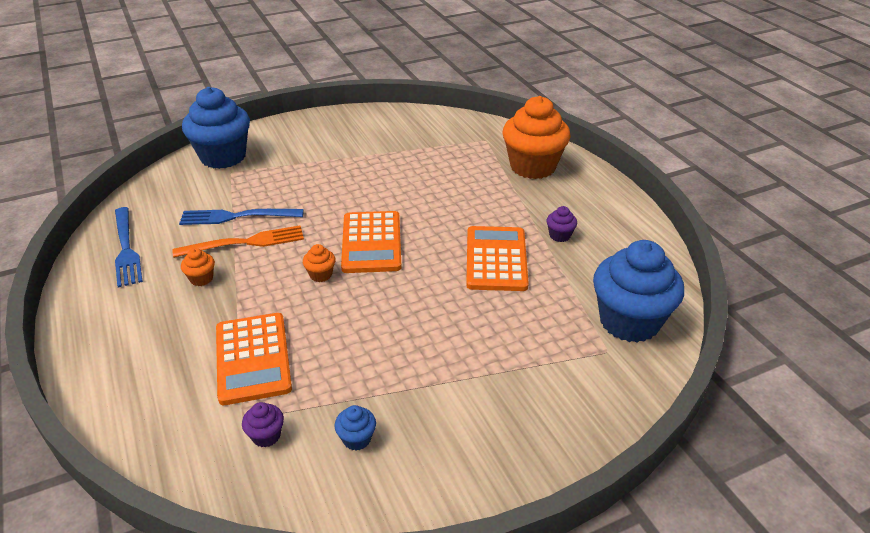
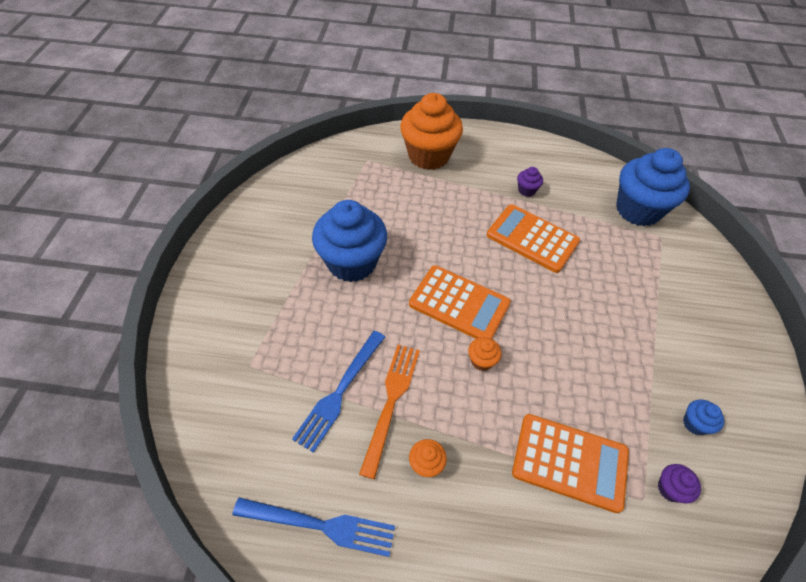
camera: 60 degrees left, 15 degrees up
blue cupcake [182,87,250,169] -> blue cupcake moved to [312,200,387,282]

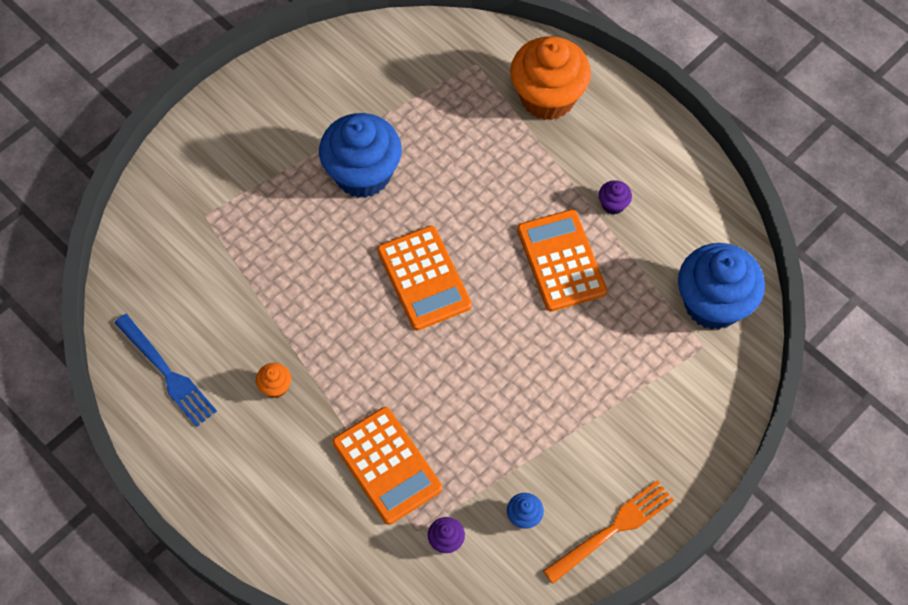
camera: 40 degrees right, 10 degrees up
blue fork [292,331,385,453] -> none
orange fork [359,345,420,479] -> orange fork moved to [543,480,674,584]
orange cupcake [468,337,501,371] -> none

